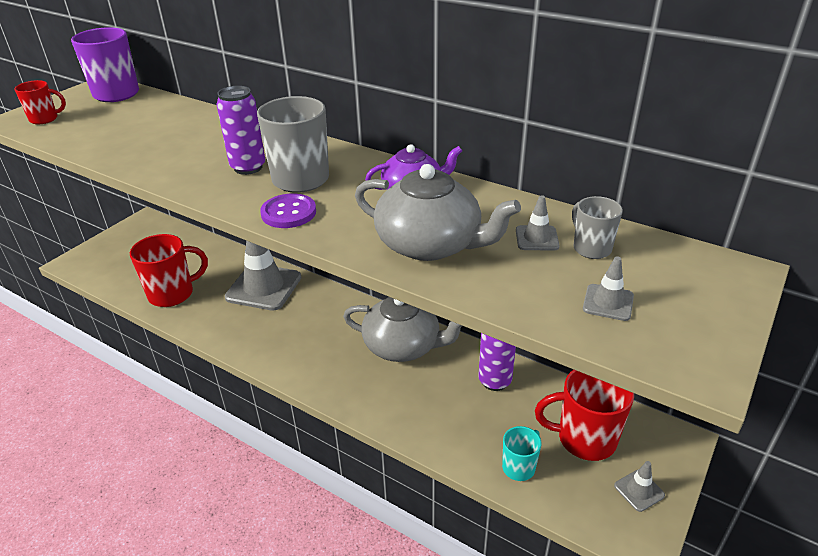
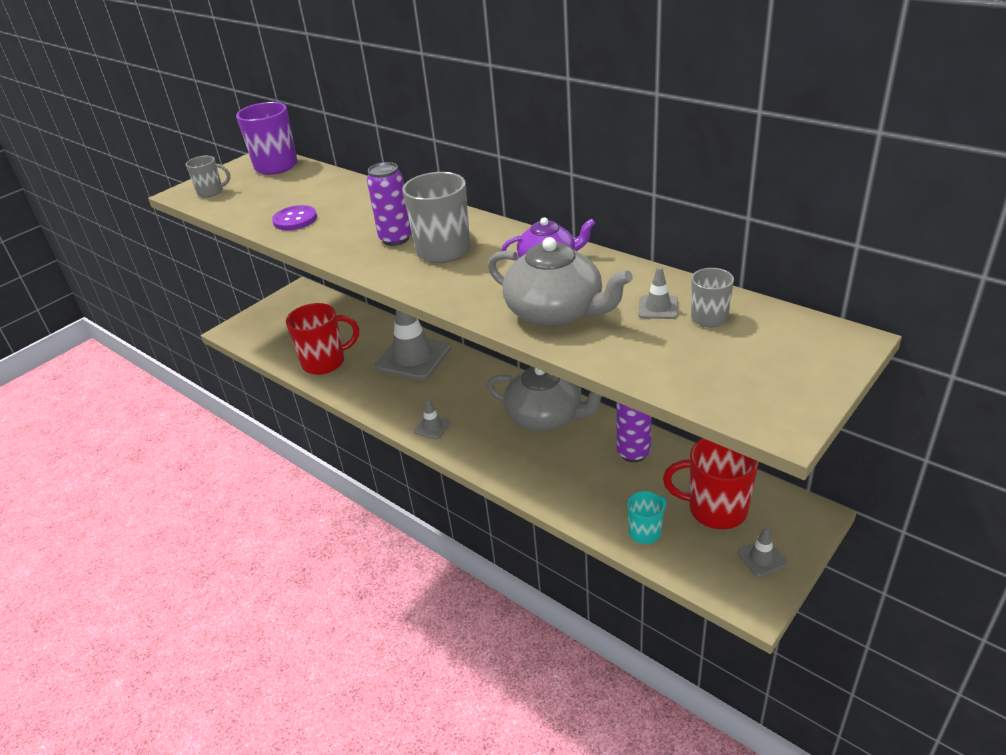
camera: 10 degrees right, 0 degrees up
red mug [14,80,66,124] -> grey mug [186,156,230,197]
purple button [260,194,316,228] -> purple button moved to [272,205,317,230]
grey traffic cone [583,257,634,321] -> grey traffic cone moved to [414,399,451,440]

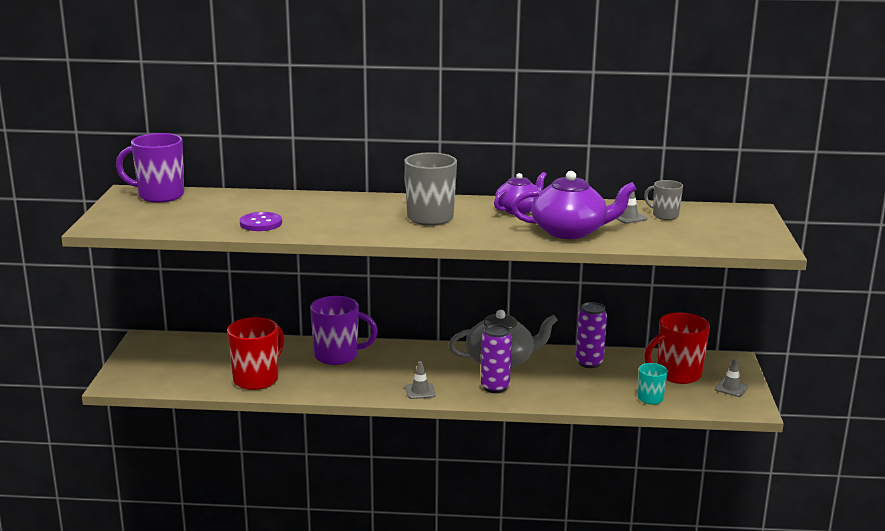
camera: 40 degrees left, 15 degrees down
grey mug [186,156,230,197] -> none
purple can [367,162,412,246] -> purple can moved to [481,324,512,393]
grey traffic cone [375,310,451,380] -> purple mug [310,296,378,365]
grey teapot [488,237,633,327] -> purple teapot [511,171,637,239]

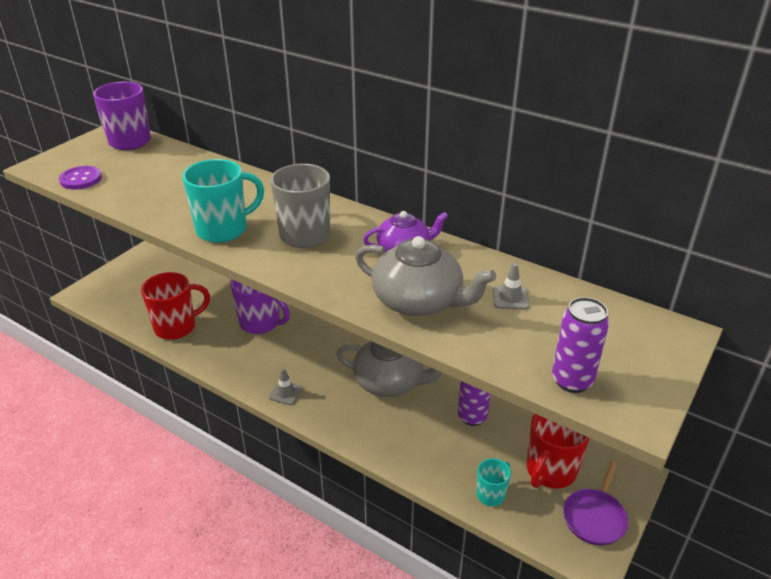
camera: 30 degrees right, 15 degrees up
purple button [240,212,282,231] -> purple button moved to [59,166,102,190]
purple can [481,324,512,393] -> purple can moved to [552,297,609,393]
purple teapot [511,171,637,239] -> grey teapot [355,236,496,316]
grey mug [644,180,683,220] -> none
red mug [644,312,710,384] -> red mug turned 60 degrees counterclockwise [527,414,590,489]
grey traffic cone [715,358,748,397] -> purple pan [563,461,628,545]
none -> turquoise mug [182,159,264,243]

